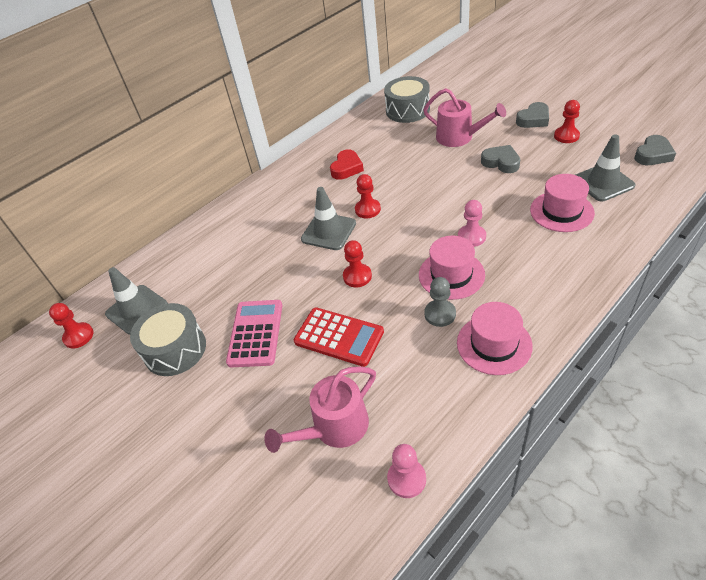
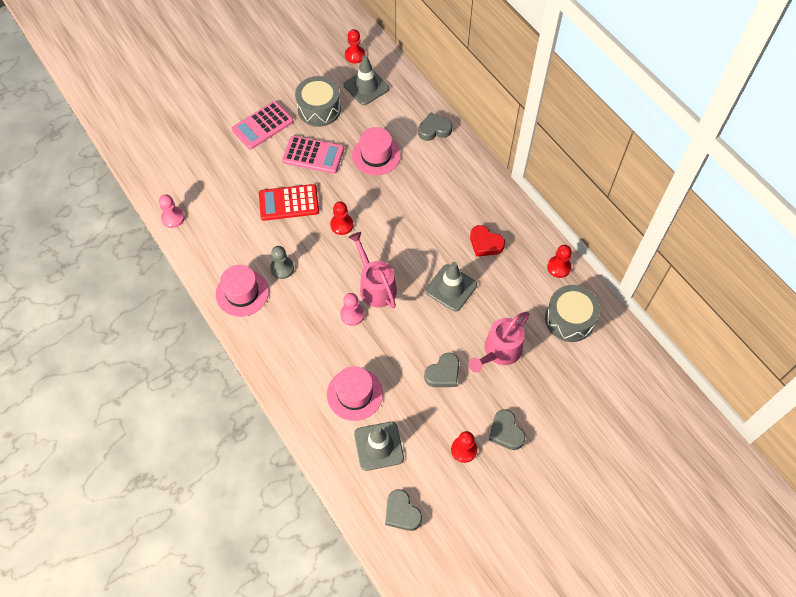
camera: 95 degrees right, 15 degrees up
pink watering can [264,367,376,453] -> pink watering can moved to [348,232,397,308]
red calculator [294,308,384,367] -> red calculator turned 45 degrees clockwise [259,184,319,221]
grey traffic cone [301,187,356,250] -> grey traffic cone moved to [426,262,477,311]
red pawn [355,174,381,218] -> red pawn moved to [547,245,572,278]
pink hat [419,236,485,300] -> pink hat moved to [352,127,401,176]
none -> pink calculator [232,101,294,150]
none -> grey heart [418,113,452,141]

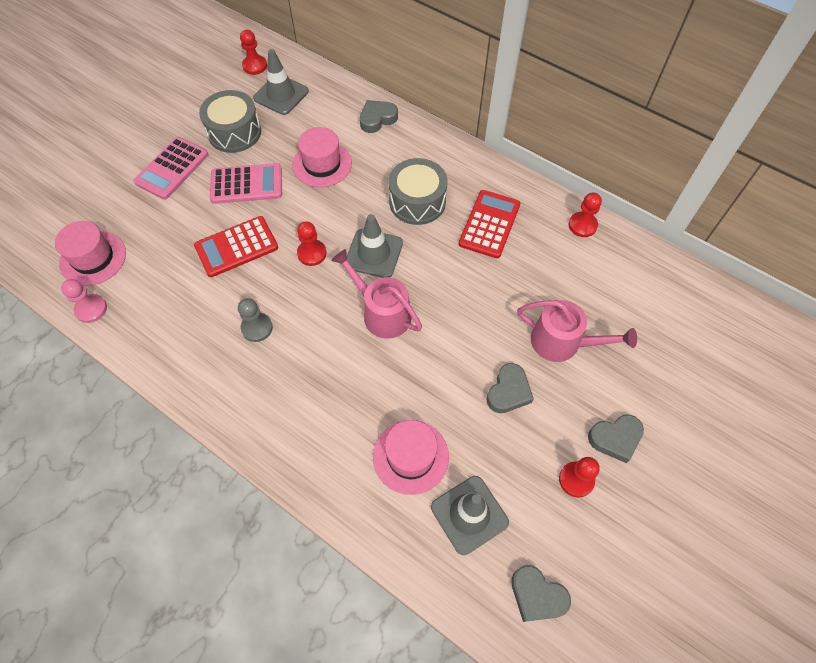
camera: 20 degrees left, 0 degrees up
pink hat [216,265,269,317] -> pink hat moved to [55,221,126,286]
pink pawn [340,293,365,326] -> none
grey traffic cone [426,262,477,311] -> grey traffic cone moved to [346,214,403,278]
pink watering can [468,312,530,373] -> pink watering can turned 90 degrees counterclockwise [517,300,637,362]
red heart [470,225,505,257] -> red calculator [459,190,520,258]
grey heart [489,409,526,450] -> grey heart turned 60 degrees counterclockwise [588,414,644,463]
grey drum [545,285,600,342] -> grey drum moved to [389,158,448,225]

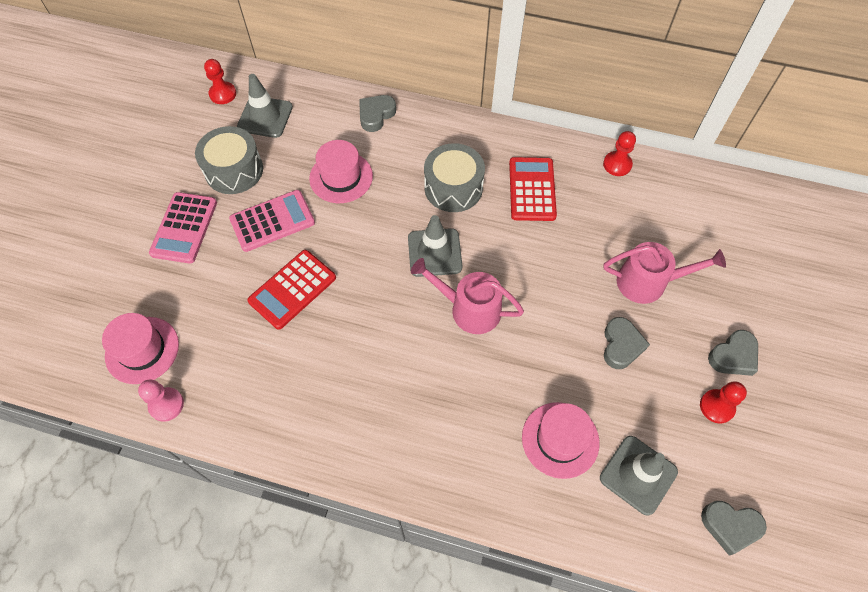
camera: 20 degrees left, 0 degrees up
grey pawn [238,298,273,342] -> none
red pawn [297,221,327,266] -> none

